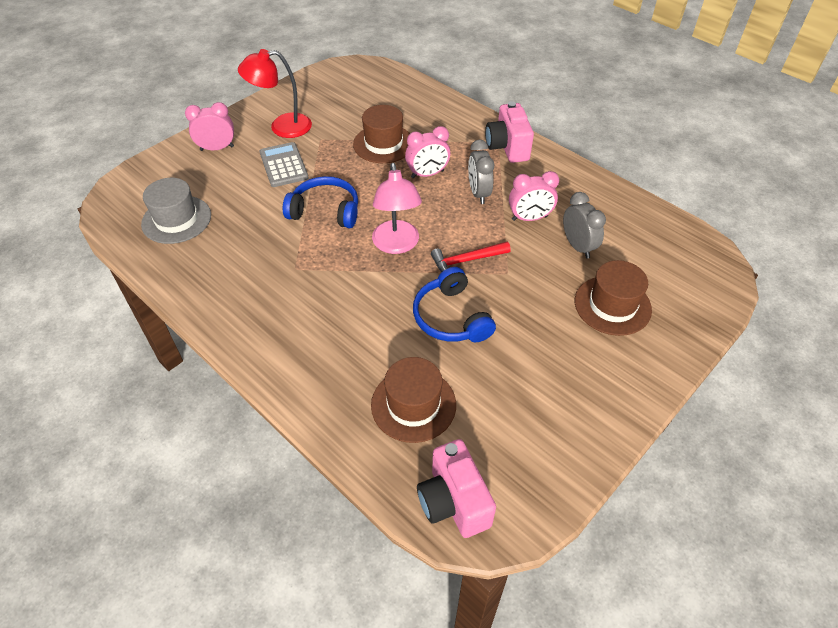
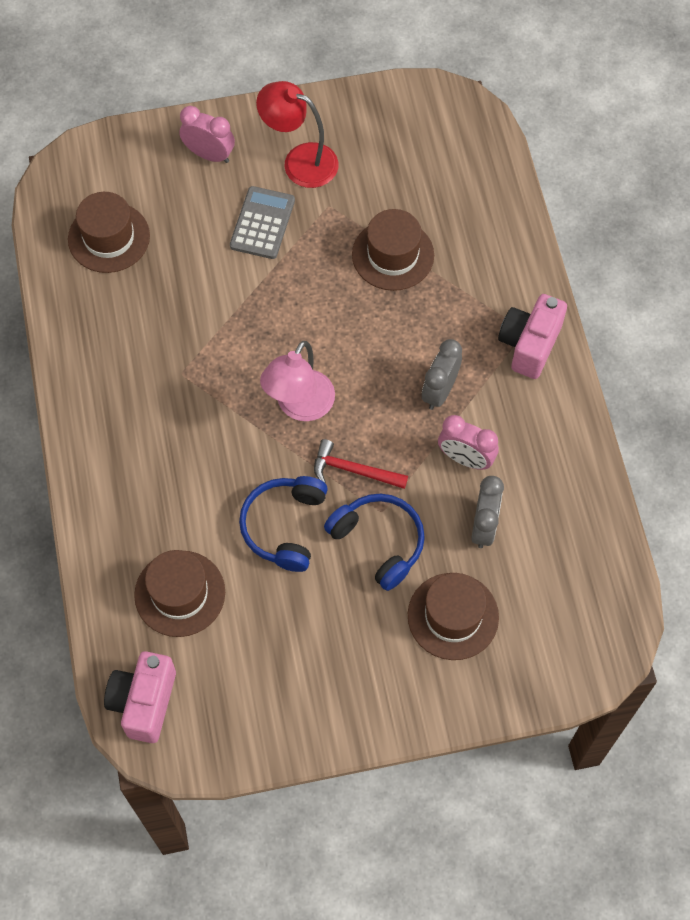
camera: 35 degrees right, 15 degrees up
grey hat [141,178,211,244] -> brown hat [68,192,150,273]
blue headphones [283,176,358,228] -> blue headphones moved to [324,494,425,591]
pink clock [405,126,450,178] -> none

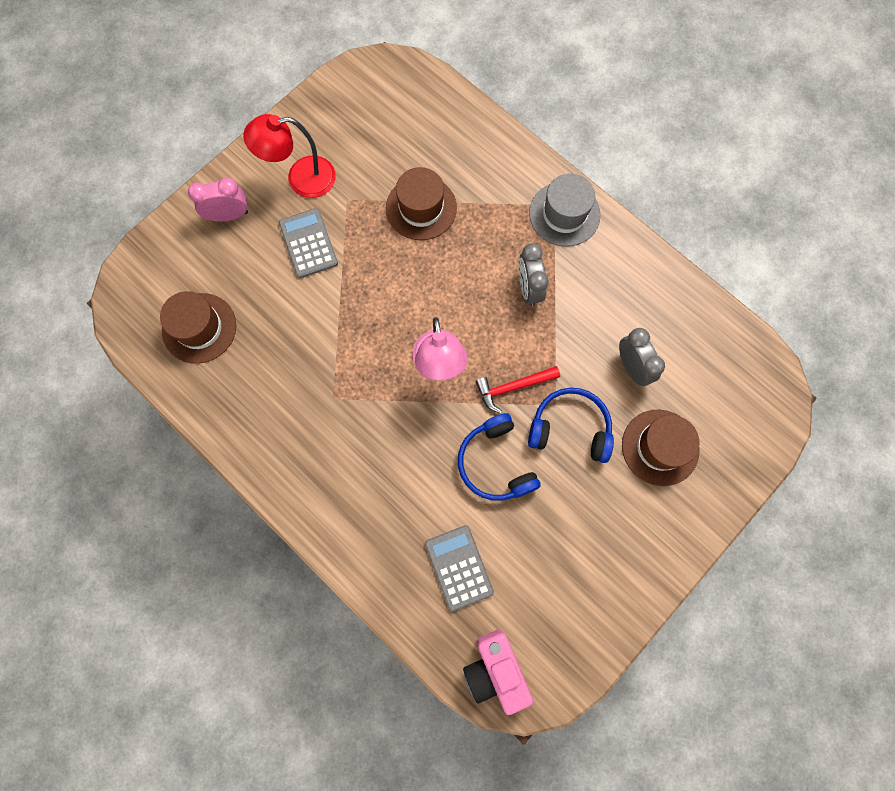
camera: 35 degrees left, 10 degrees up
brown hat [134,550,225,637] -> grey calculator [425,525,494,611]
pink clock [438,415,499,470] -> none
pink camera [498,294,567,379] -> grey hat [529,173,601,247]

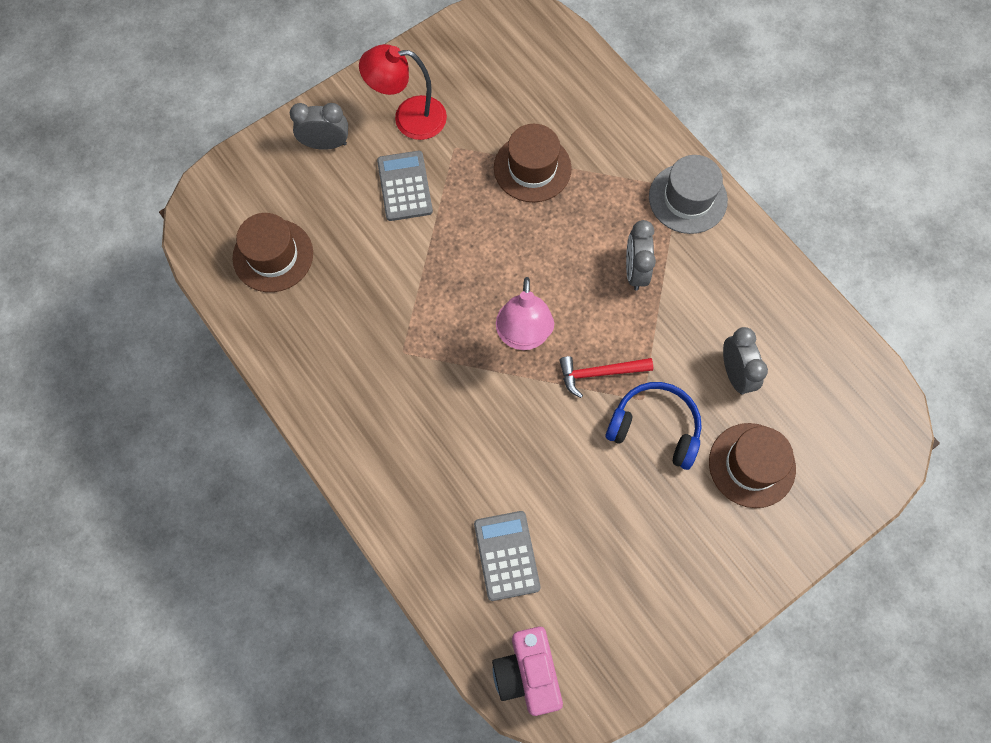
camera: 10 degrees right, 5 degrees down
pink clock [188,178,248,222] -> grey clock [290,103,348,150]
blue headphones [458,413,541,501] -> none

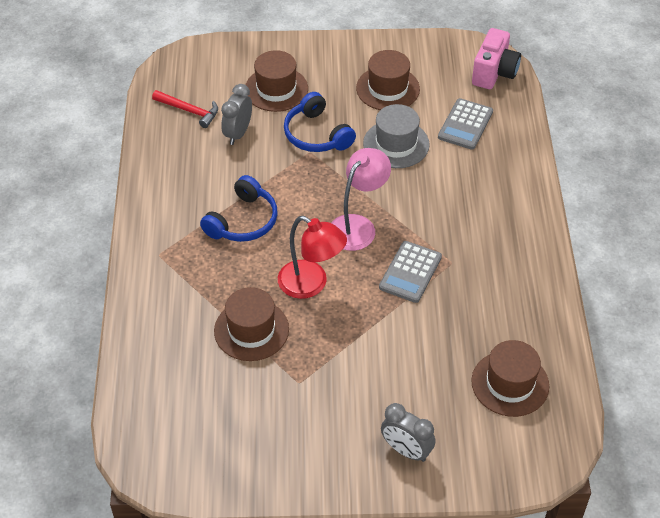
camera: 145 degrees left, 20 degrees down
red lamp [359,44,447,140] -> red lamp moved to [278,216,347,299]
grey calculator [377,151,433,221] -> grey calculator moved to [379,241,442,303]
red hammer [559,356,653,398] -> red hammer moved to [152,90,218,128]
grey clock [626,220,656,290] -> blue headphones [200,175,278,242]
grey hat [649,155,728,234] -> grey hat moved to [363,104,430,168]
none -> brown hat [356,50,420,110]

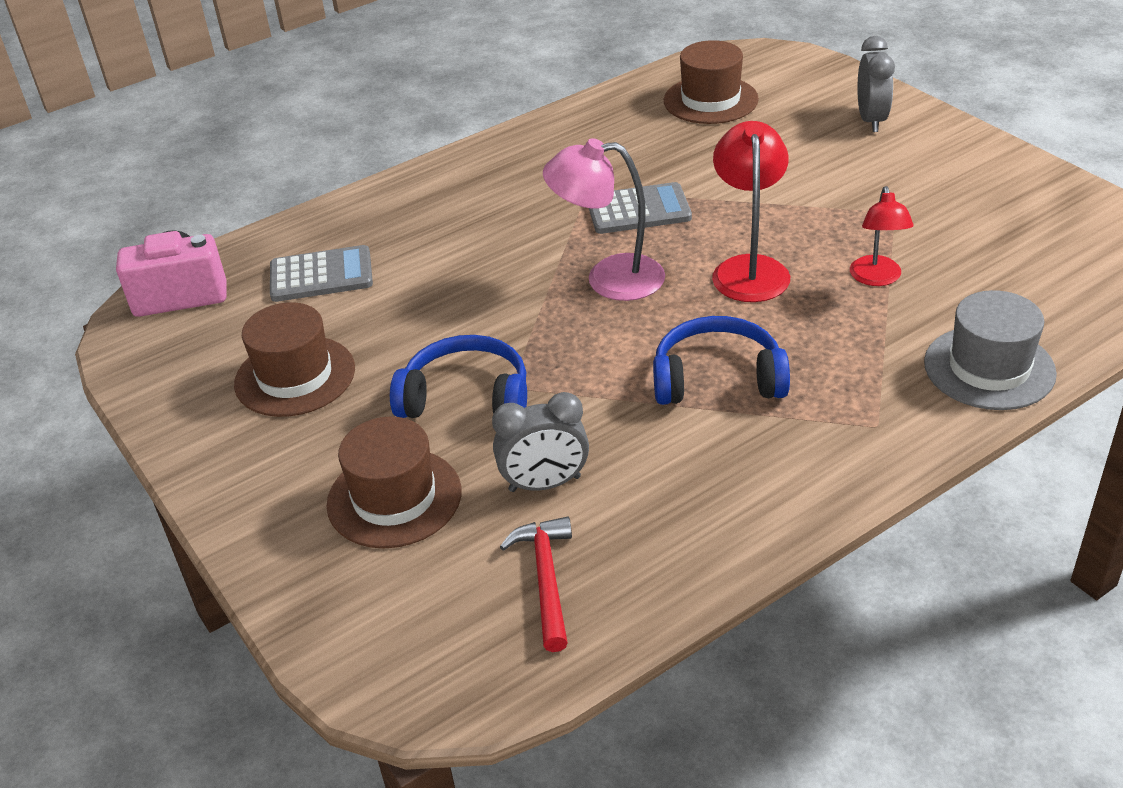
camera: 120 degrees left, 10 degrees down
brown hat [214,287,289,361] -> red lamp [850,186,914,286]
blue headphones [284,92,356,152] -> blue headphones turned 105 degrees counterclockwise [390,335,527,418]
grey hat [363,104,430,168] -> grey hat moved to [924,290,1057,410]

